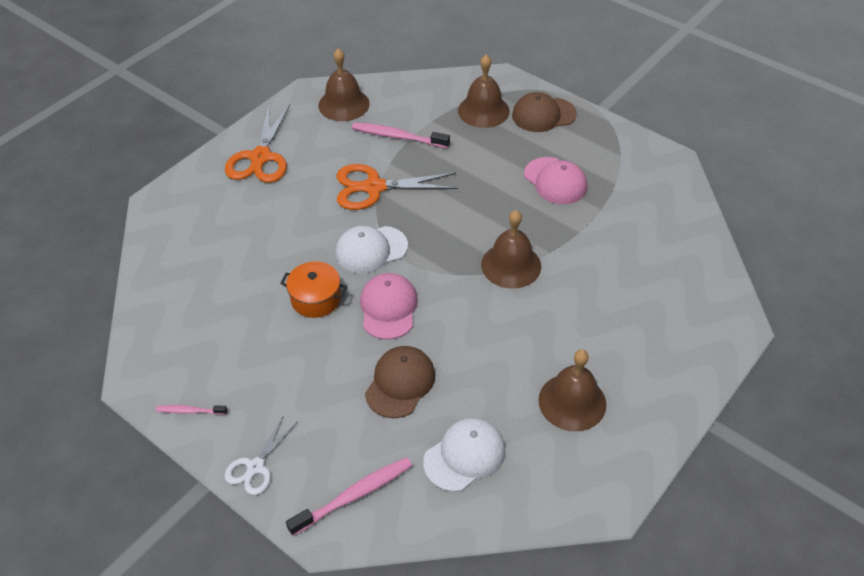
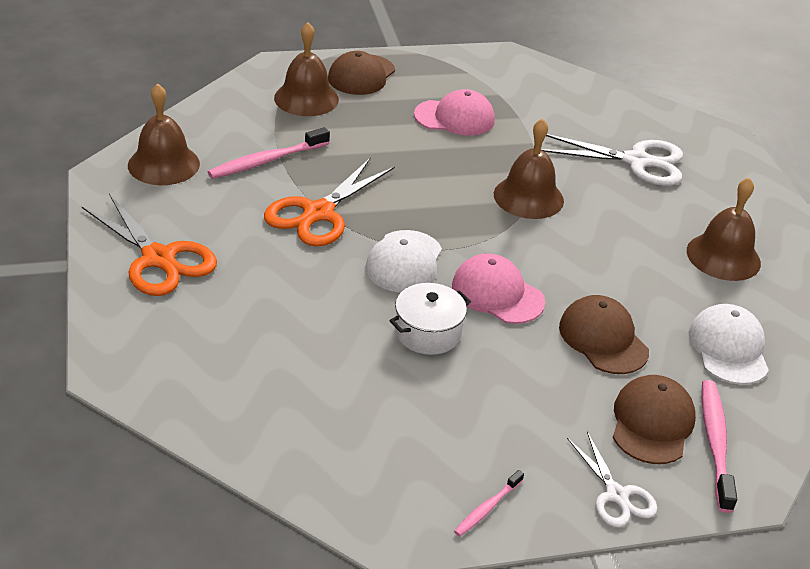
camera: 55 degrees left, 10 degrees down
orange pot [280,262,347,318] -> white pot [389,283,471,355]
none -> white scissors [541,134,683,186]
none -> brown cap [613,375,696,464]

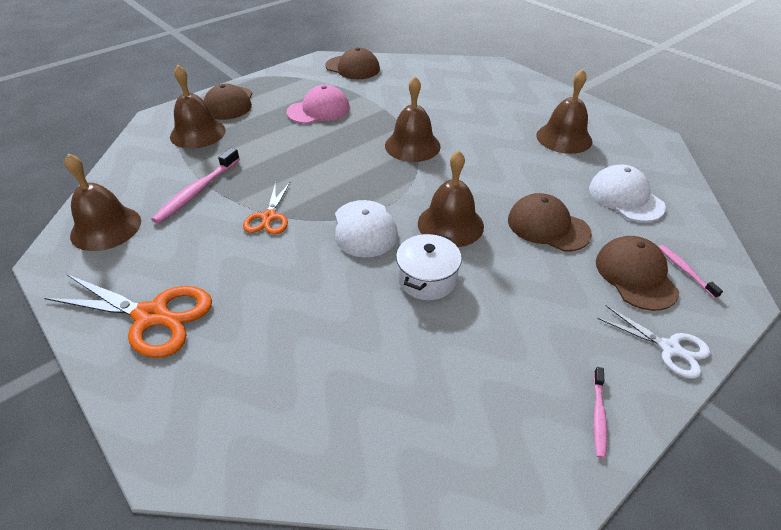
camera: 25 degrees left, 5 degrees up
orange scissors [264,157,395,247] -> orange scissors [243,181,291,234], size x0.59
pink cap [452,253,545,324] -> brown bell [418,150,484,247]
white scissors [541,134,683,186] -> none
pink toothbrush [702,380,737,513] -> pink toothbrush [659,245,723,299], size x0.55
none -> brown cap [325,48,380,79]

